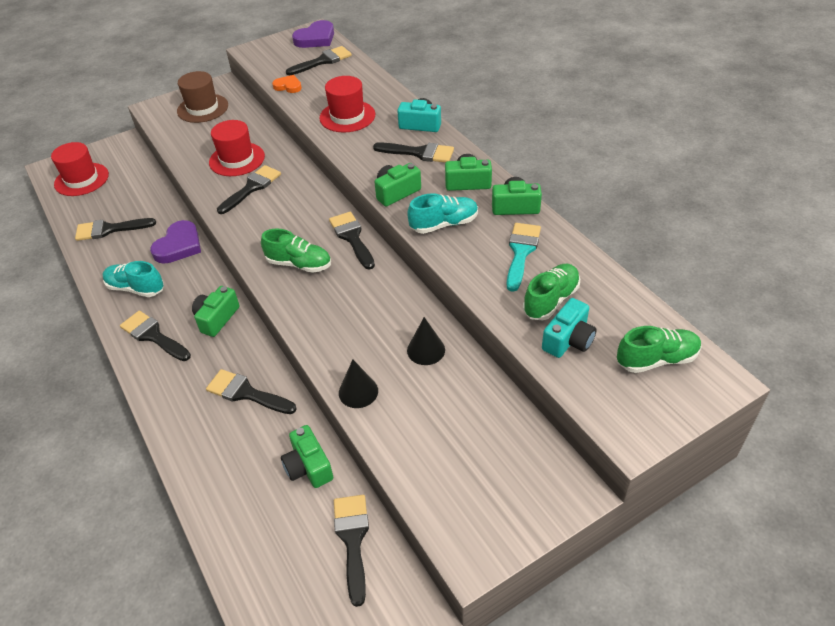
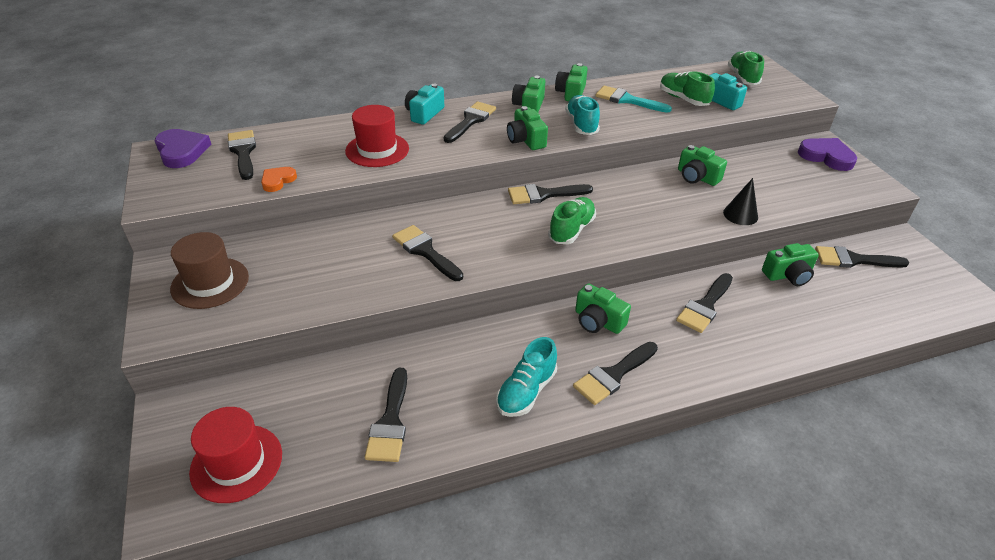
camera: 80 degrees left, 5 degrees down
purple heart [150,220,201,264] -> purple heart moved to [798,138,857,171]
red hat [209,120,265,176] -> none
black cone [407,317,445,365] -> green camera [678,145,727,186]

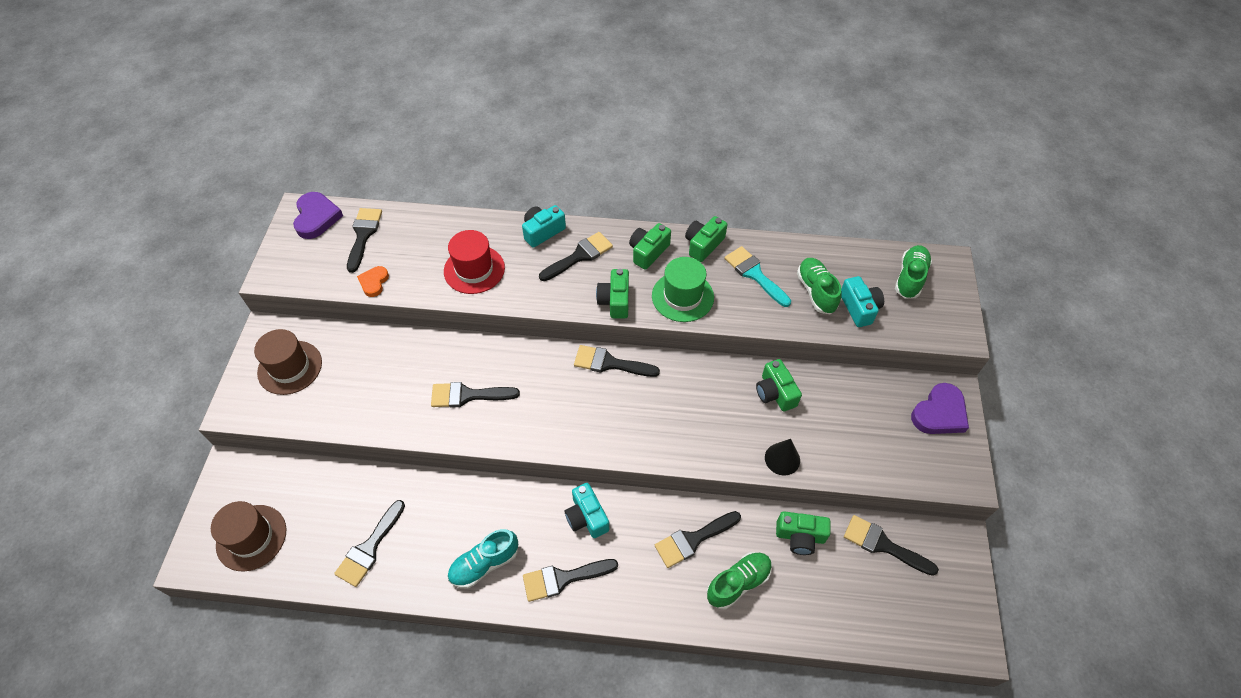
camera: 25 degrees right, 15 degrees up
red hat [189,407,282,503] -> brown hat [211,501,286,571]
orange heart [261,167,297,192] -> orange heart turned 45 degrees counterclockwise [357,266,389,297]
black brush [392,225,463,281] -> black brush turned 75 degrees counterclockwise [431,382,520,407]
green shoe [548,197,596,244] -> green shoe moved to [707,552,772,609]
turquoise shoe [565,95,600,135] -> green hat [652,257,714,322]
green camera [575,283,631,334] -> turquoise camera [564,483,609,538]
purple heart [798,138,857,171] -> purple heart turned 75 degrees clockwise [911,383,969,434]

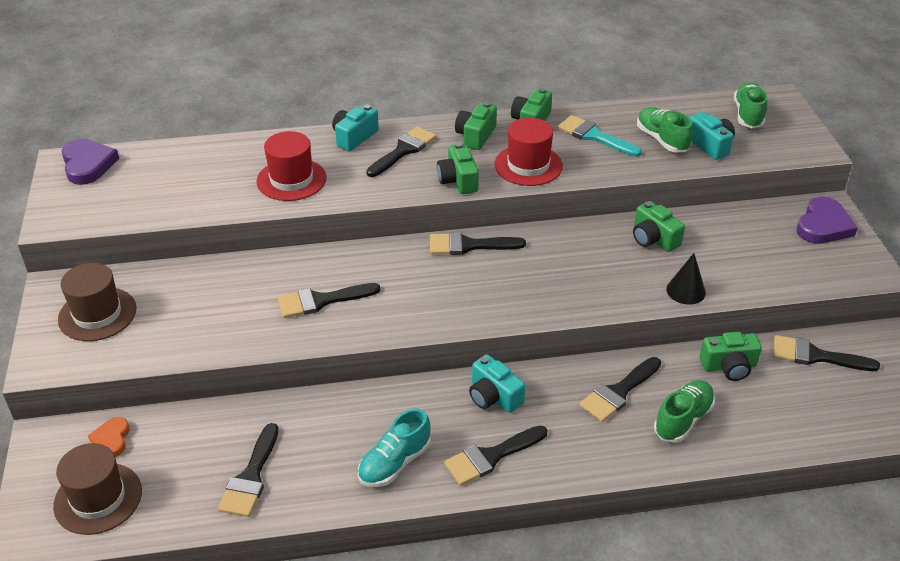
camera: 15 degrees left, 15 degrees down
black brush [347,208,382,273] -> none
orange heart [357,266,389,297] -> orange heart moved to [88,417,130,457]
green hat [652,257,714,322] -> red hat [494,118,563,186]

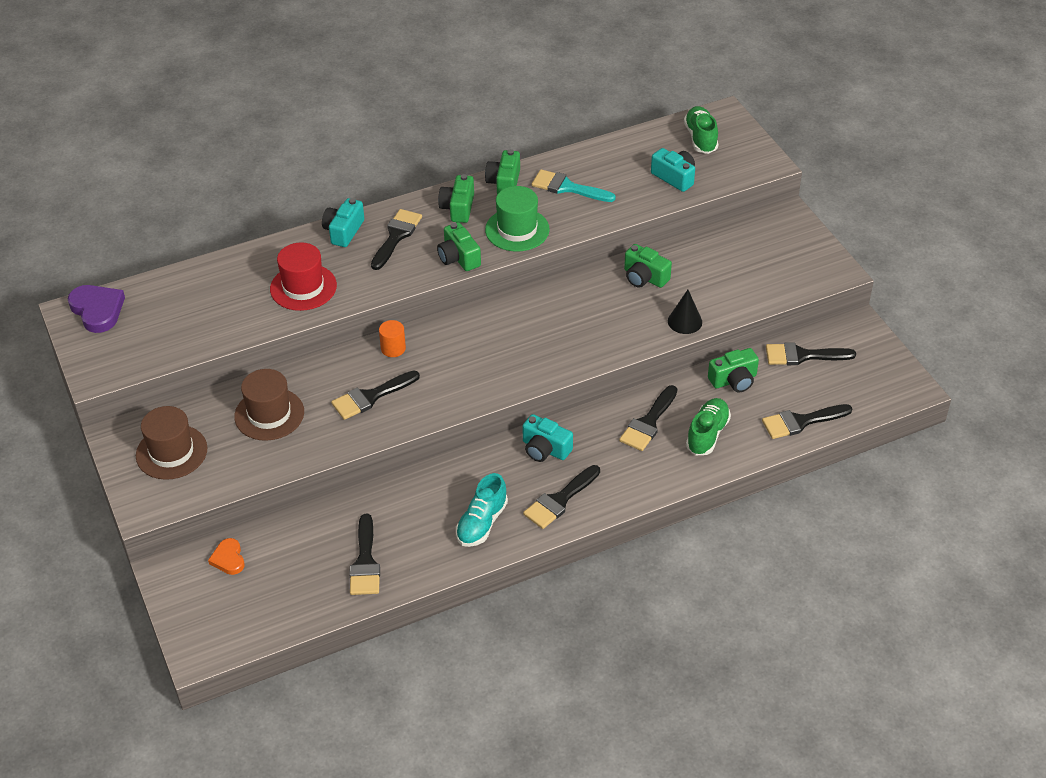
camera: 15 degrees left, 5 degrees up
brown hat [53,443,142,535] -> brown hat moved to [234,369,304,441]
black brush [430,232,526,255] -> black brush moved to [762,404,853,439]
red hat [494,118,563,186] -> green hat [485,186,550,252]
green shoe [637,107,693,152] -> none
purple heart [796,197,858,244] -> none
none -> orange cylinder [379,320,406,357]

